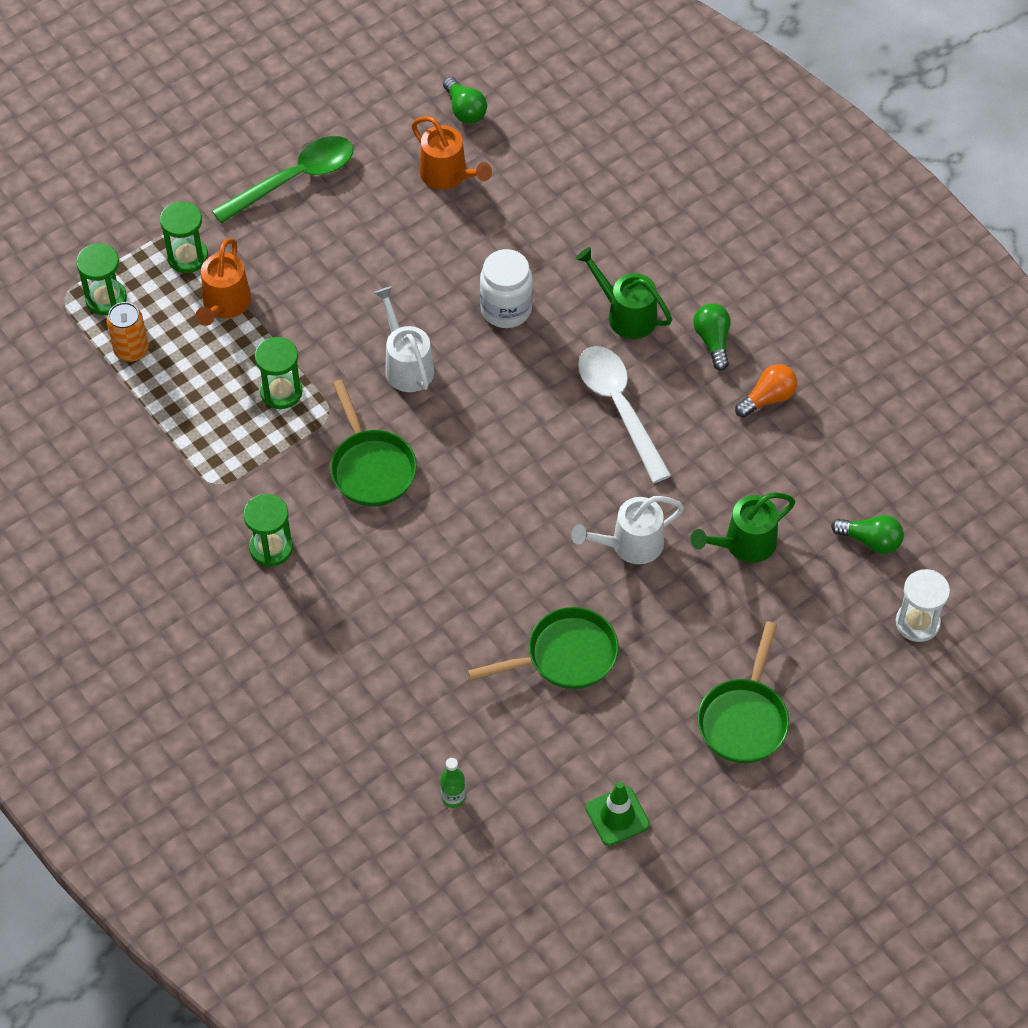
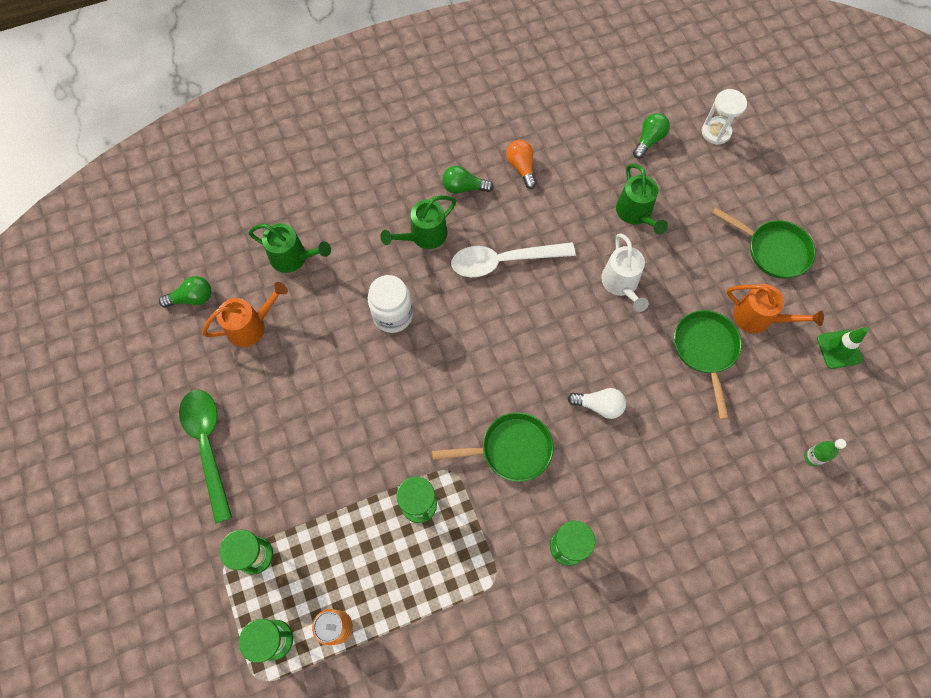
camera: 75 degrees left, 10 degrees up
orange watering can [196,238,251,326] -> orange watering can moved to [727,284,824,333]
white watering can [374,286,435,392] -> none
none -> green watering can [248,223,331,273]
none -> white light bulb [568,388,626,419]

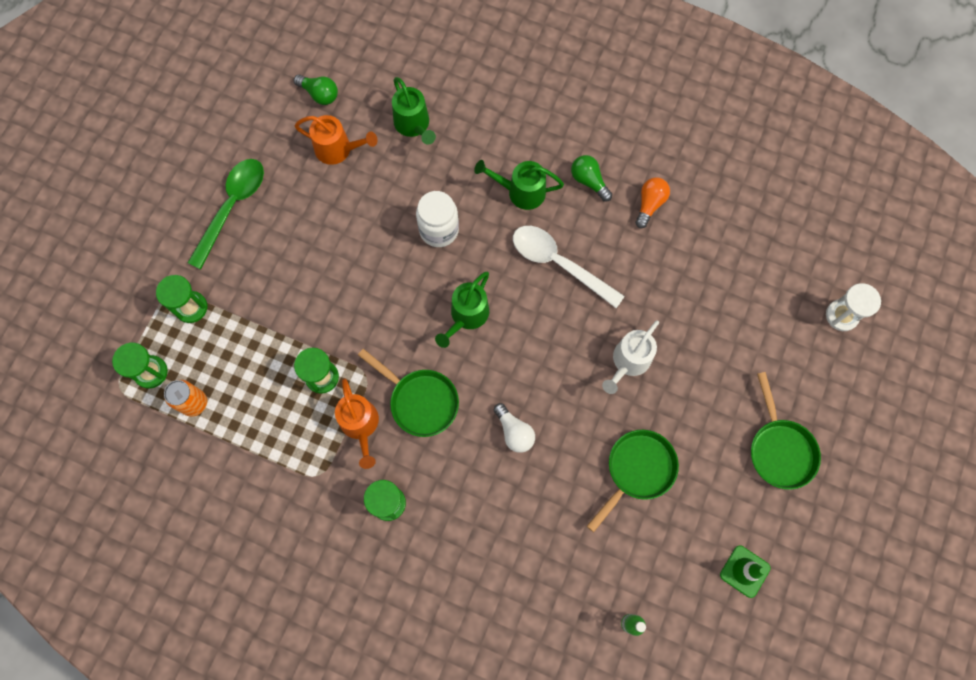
camera: 45 degrees right, 5 degrees up
green watering can [616,164,668,234] -> green watering can moved to [435,272,489,348]
green light bulb [633,113,670,159] -> none
orange watering can [727,284,824,333] -> orange watering can moved to [335,378,379,469]

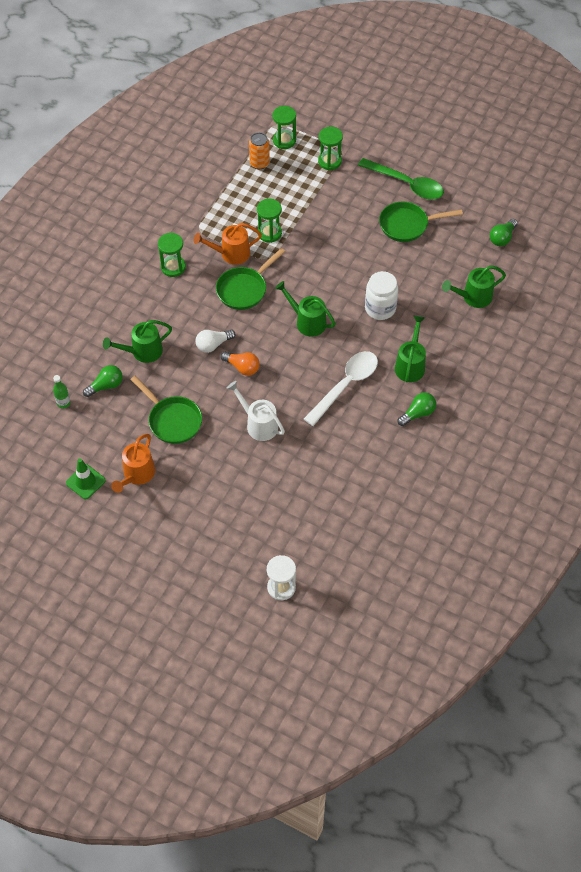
camera: 95 degrees right, 15 degrees down
orange watering can [295,115,378,165] -> orange watering can moved to [111,434,155,493]
orange light bulb [635,177,670,228] -> orange light bulb moved to [221,351,260,376]
green pan [751,372,821,490] -> green pan moved to [379,202,463,242]
none -> green light bulb [83,365,123,397]
none -> green watering can [103,320,172,363]

